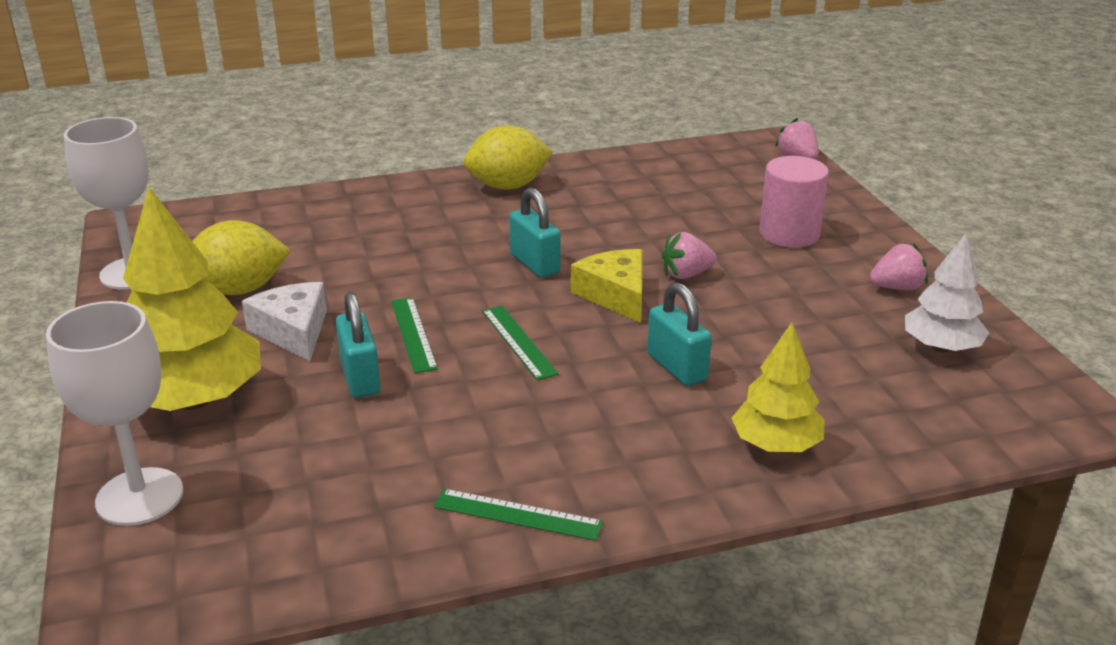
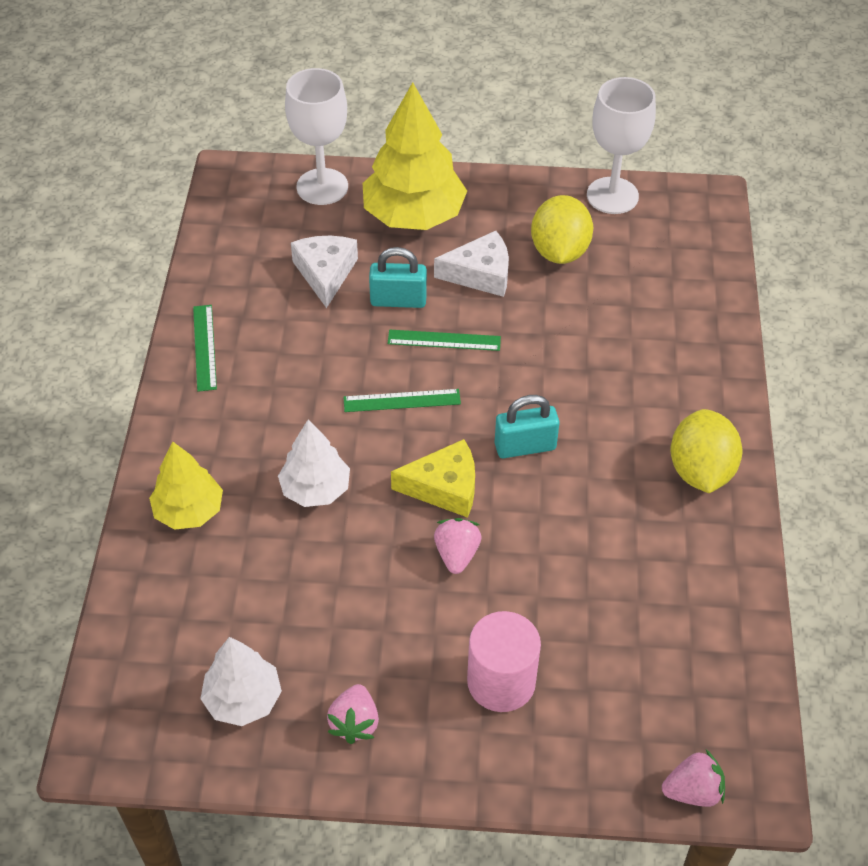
camera: 110 degrees right, 20 degrees up
green ruler [434,489,603,541] -> green ruler turned 45 degrees counterclockwise [193,305,217,392]
turquoise padlock [647,283,712,386] -> white tree [278,419,350,507]
none -> white cheese [291,236,358,308]

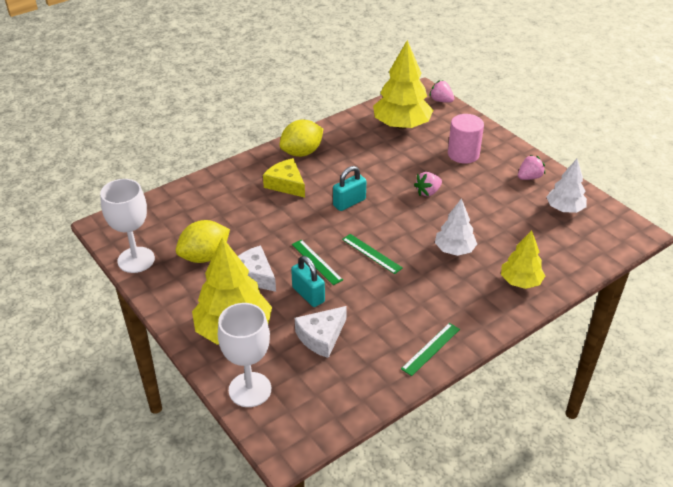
camera: 130 degrees left, 10 degrees down
yellow cheese [391,439,475,518] -> yellow cheese moved to [263,158,305,198]
turquoise padlock [494,395,560,458] -> turquoise padlock turned 75 degrees counterclockwise [333,166,366,211]
none -> yellow tree [373,40,433,129]

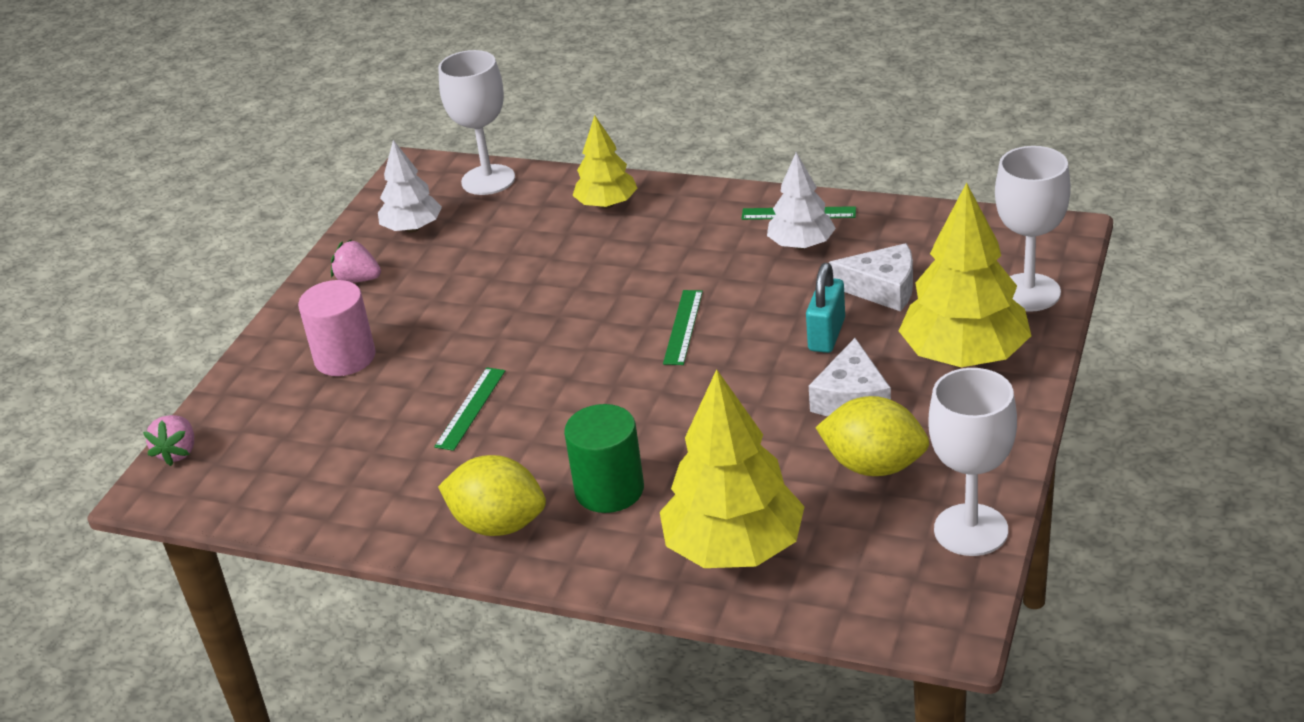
camera: 120 degrees left, 5 degrees down
yellow cheese [263,158,305,198] -> green cylinder [564,404,644,513]
green ruler [292,240,343,285] -> green ruler moved to [434,368,505,451]
turquoise padlock [333,166,366,211] -> none
yellow tree [373,40,433,129] -> yellow tree moved to [660,369,805,568]
pink strawberry [414,172,442,196] -> none
white tree [435,198,477,256] -> white tree moved to [767,152,836,249]
none -> white goblet [438,50,515,195]

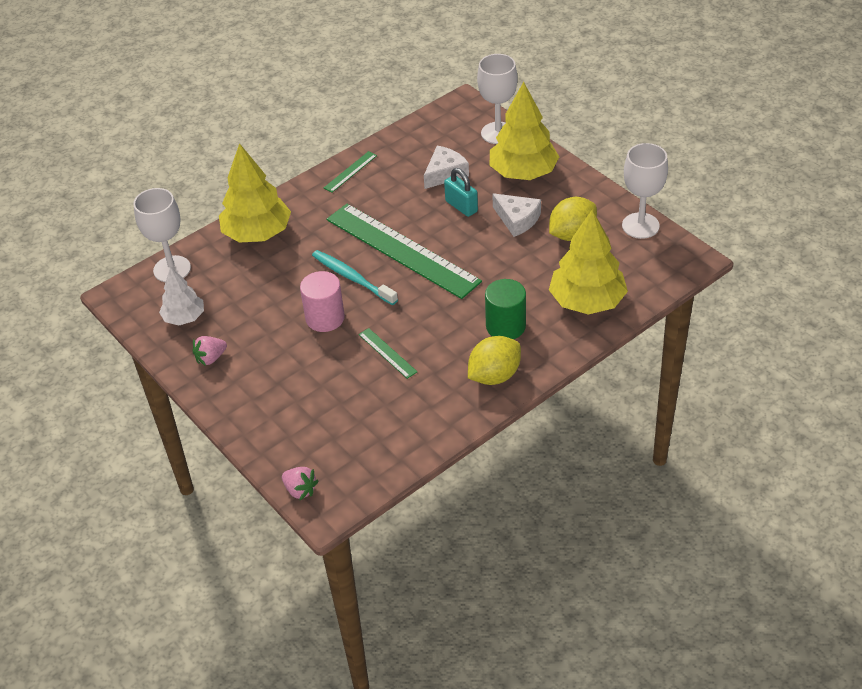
camera: 60 degrees left, 10 degrees up
pink cylinder [298,280,376,376] -> pink cylinder moved to [300,271,345,332]
yellow tree [572,115,638,209] -> yellow tree [219,143,291,243], size x1.70
green ruler [663,290,703,365] -> green ruler [327,204,482,299], size x2.48
white tree [767,152,836,249] -> none
none -> turquoise toothbrush [312,250,398,305]

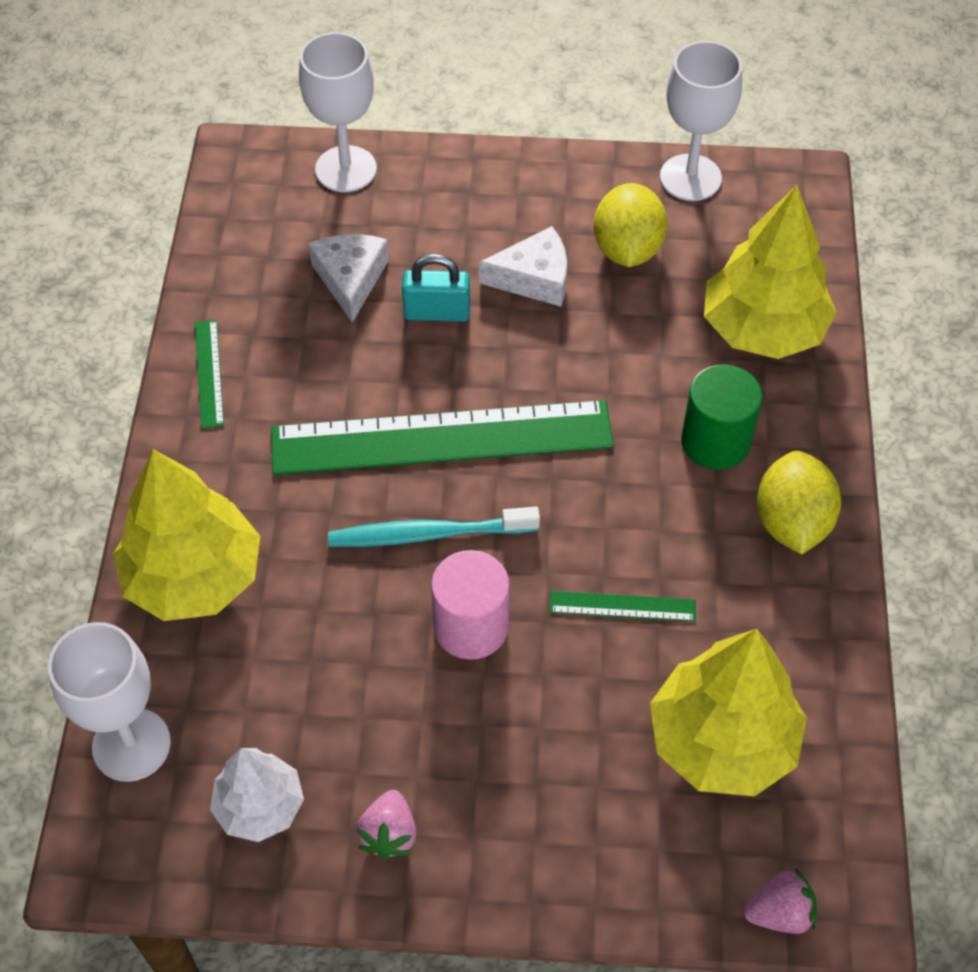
camera: 50 degrees left, 10 degrees up
yellow tree [490,82,559,180] -> yellow tree moved to [650,629,807,796]

